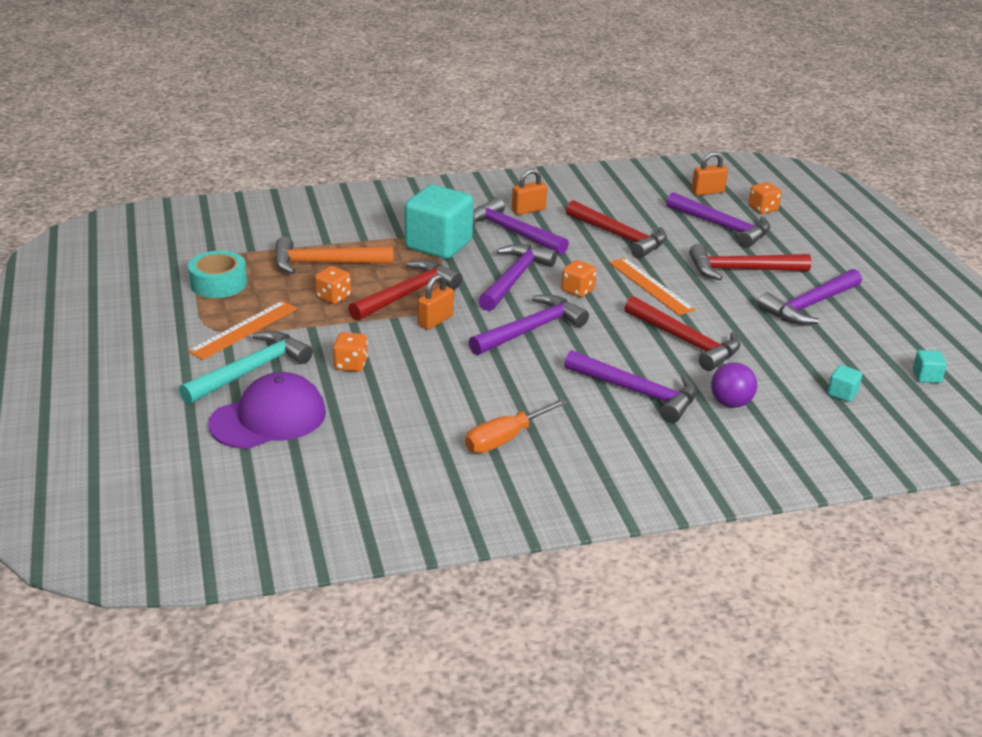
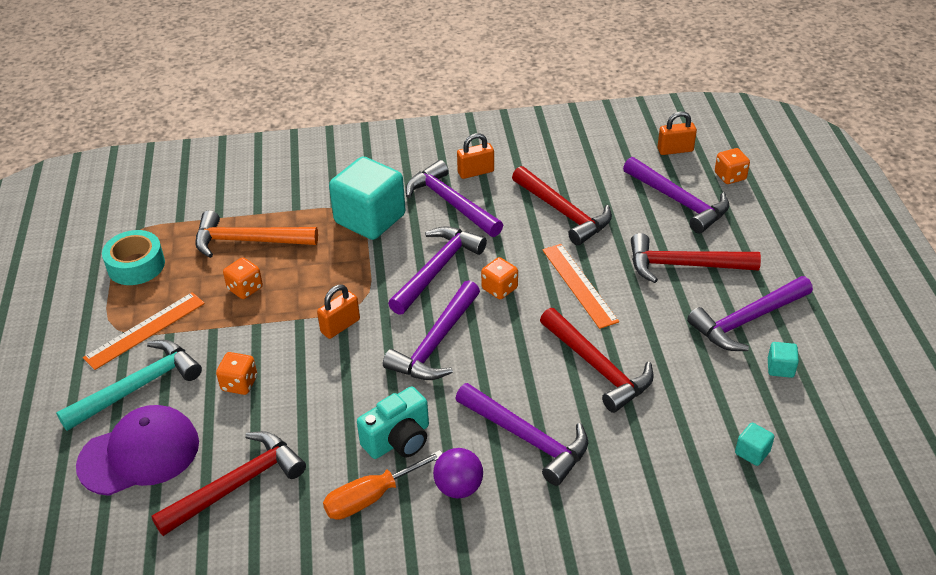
camera: 10 degrees right, 10 degrees up
red hammer [348,260,462,321] -> red hammer moved to [151,431,306,536]
purple hammer [469,295,589,355] -> purple hammer turned 150 degrees clockwise [383,280,480,380]
purple ball [711,362,757,408] -> purple ball moved to [433,448,483,499]
turquoise cube [913,350,947,383] -> turquoise cube moved to [768,342,799,378]
none -> turquoise camera [357,386,429,459]

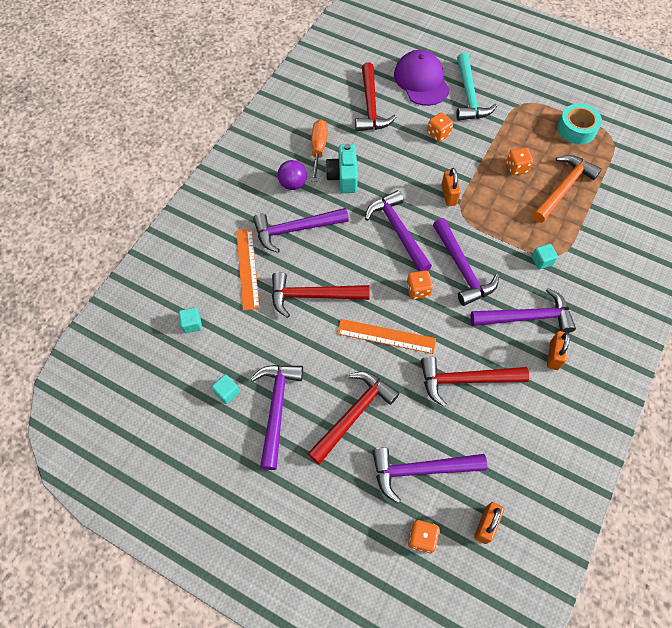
camera: 125 degrees right, 20 degrees up
purple cap [76,405,199,496] -> purple cap turned 150 degrees clockwise [394,50,450,106]
orange ruler [83,292,205,370] -> orange ruler moved to [236,229,260,311]
turquoise cube [329,156,406,240] -> turquoise cube [531,244,558,269], size x0.40

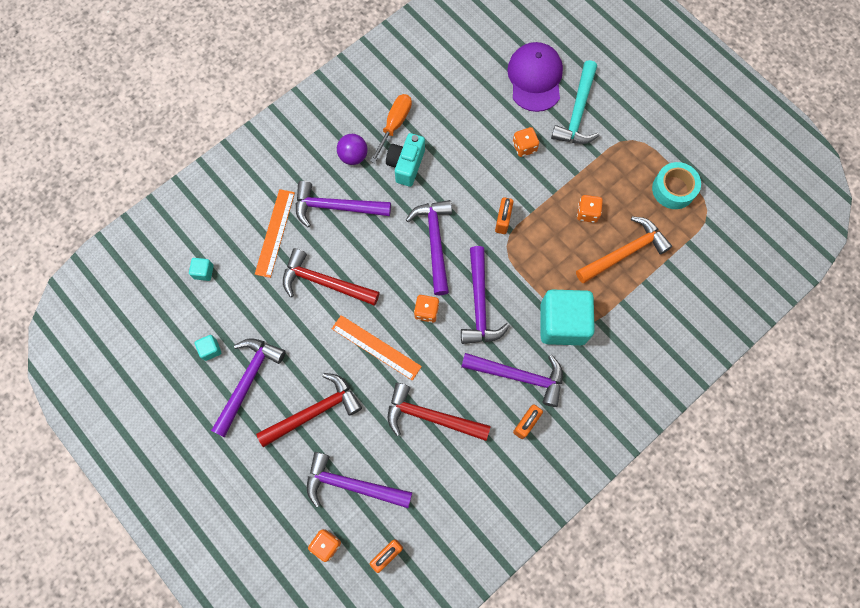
camera: 20 degrees right, 10 degrees up
red hammer [355,62,396,131] -> none
turquoise cube [531,244,558,269] -> turquoise cube [540,289,595,345], size x2.47

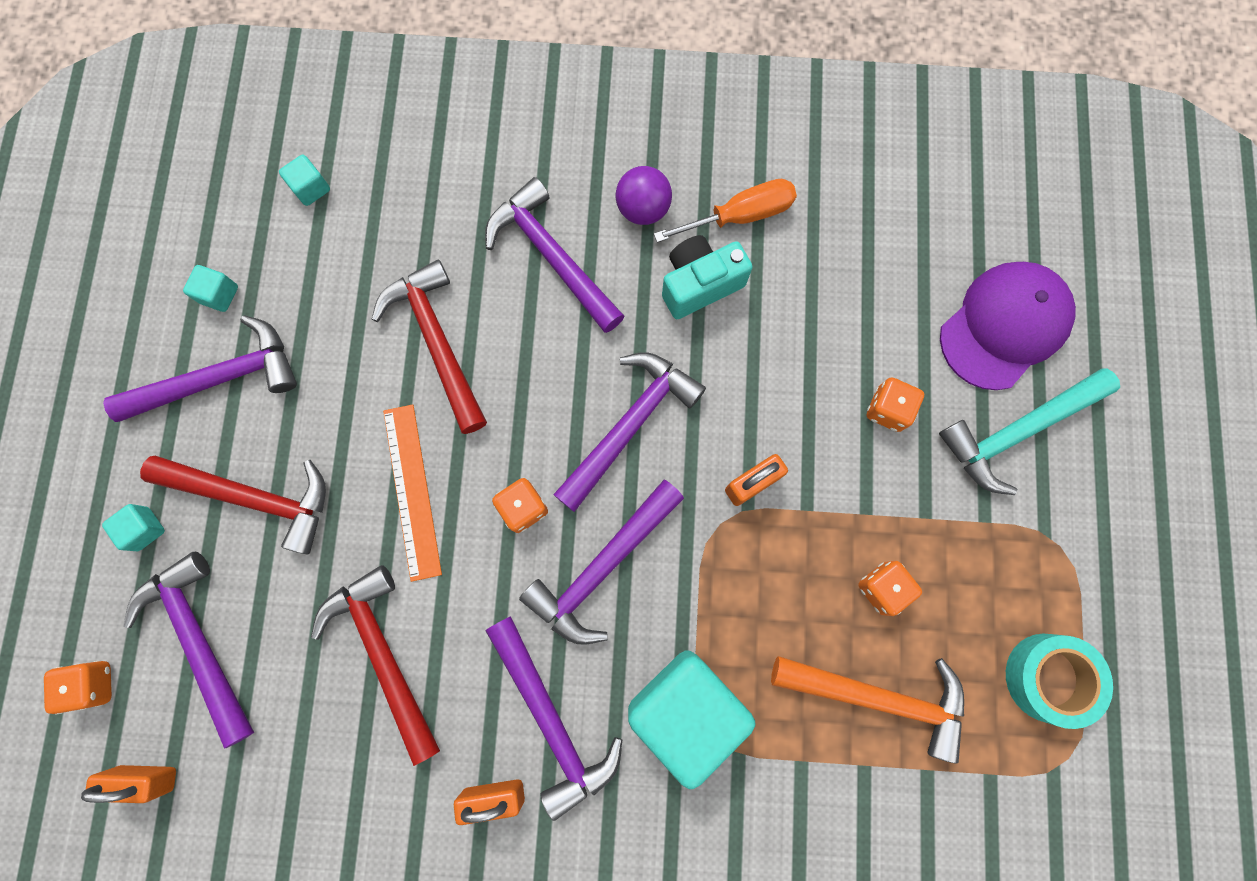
camera: 45 degrees right, 5 degrees up
orange ruler [255,189,295,278] -> none
none -> turquoise cube [102,504,165,551]

